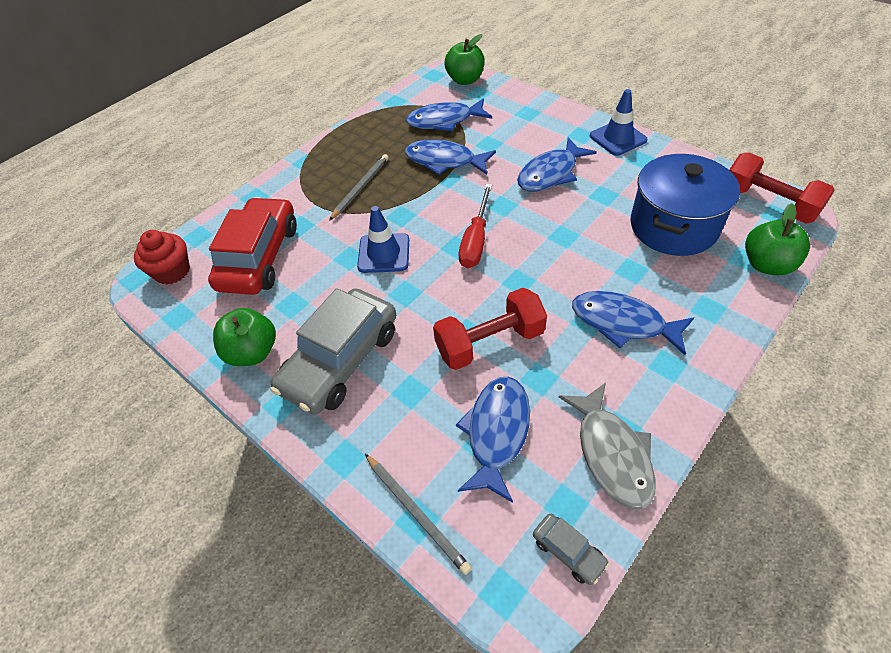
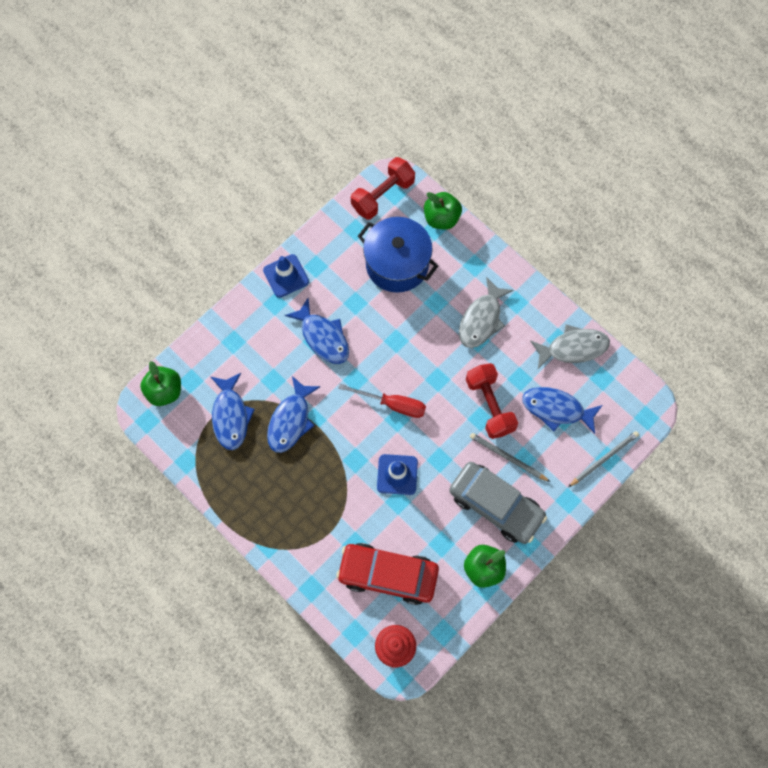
camera: 90 degrees left, 20 degrees up
grey pencil [329,154,389,221] -> grey pencil moved to [470,433,550,482]
grey car [533,513,609,585] -> none
blue fish [572,291,694,355] -> grey fish [459,277,513,348]

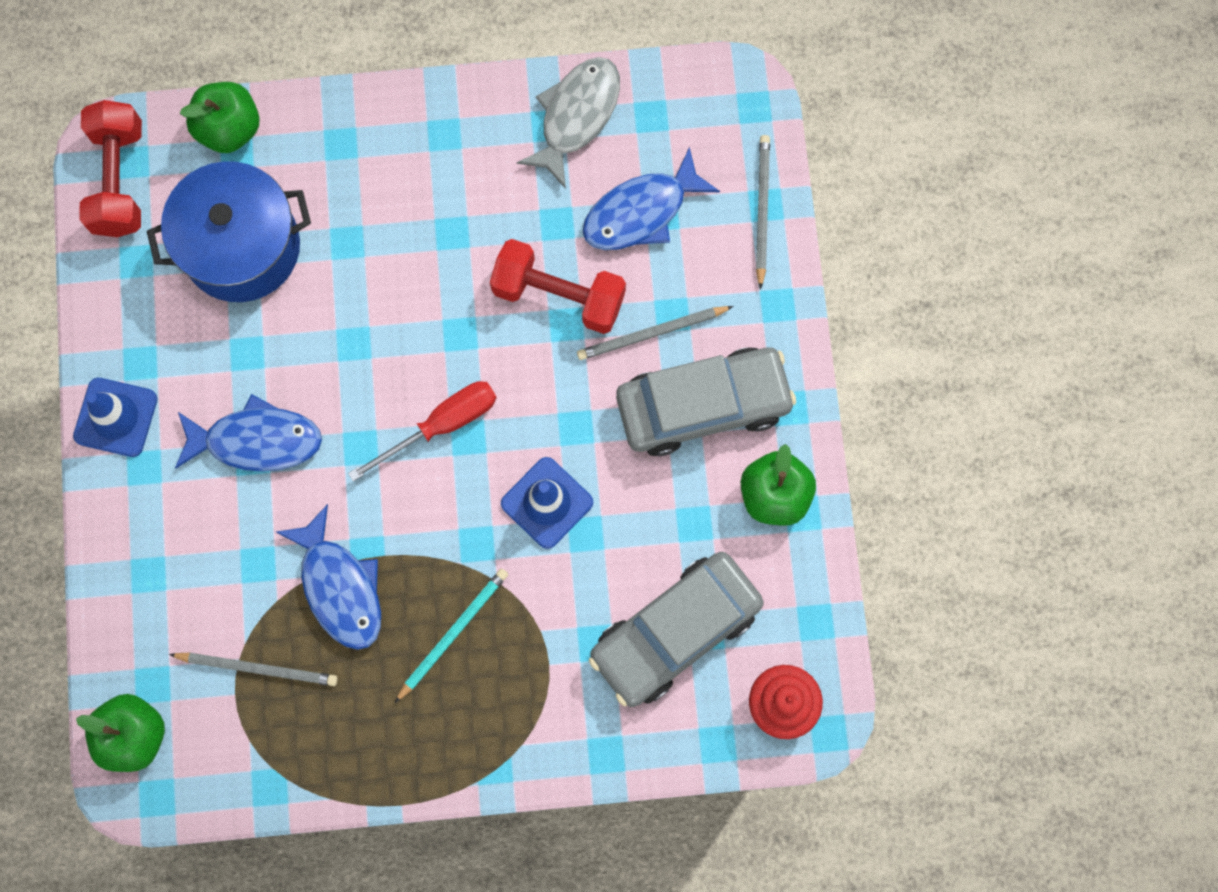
camera: 50 degrees left, 5 degrees up
blue fish [211,373,255,450] -> grey pencil [169,652,338,686]
red car [336,543,439,605] -> grey car [589,552,764,707]
grey fish [459,277,513,348] -> none
none -> turquoise pencil [395,569,508,703]

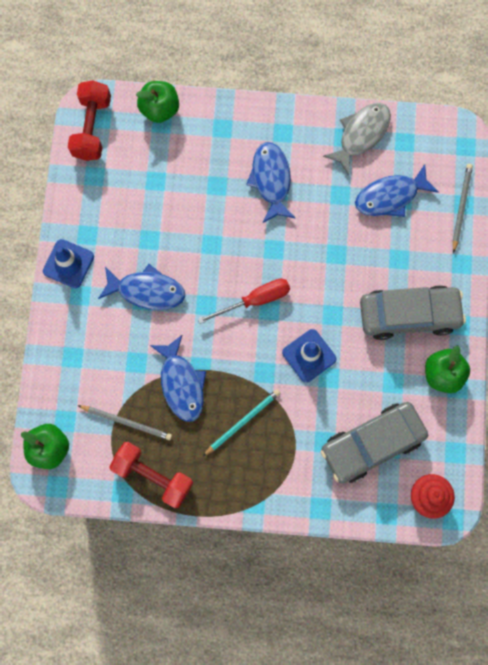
camera: 10 degrees right, 0 degrees up
blue pot [147,161,311,302] -> none
red dumbbell [490,239,626,334] -> red dumbbell moved to [109,442,193,508]
grey pencil [577,306,734,360] -> none
none -> blue fish [246,142,295,223]

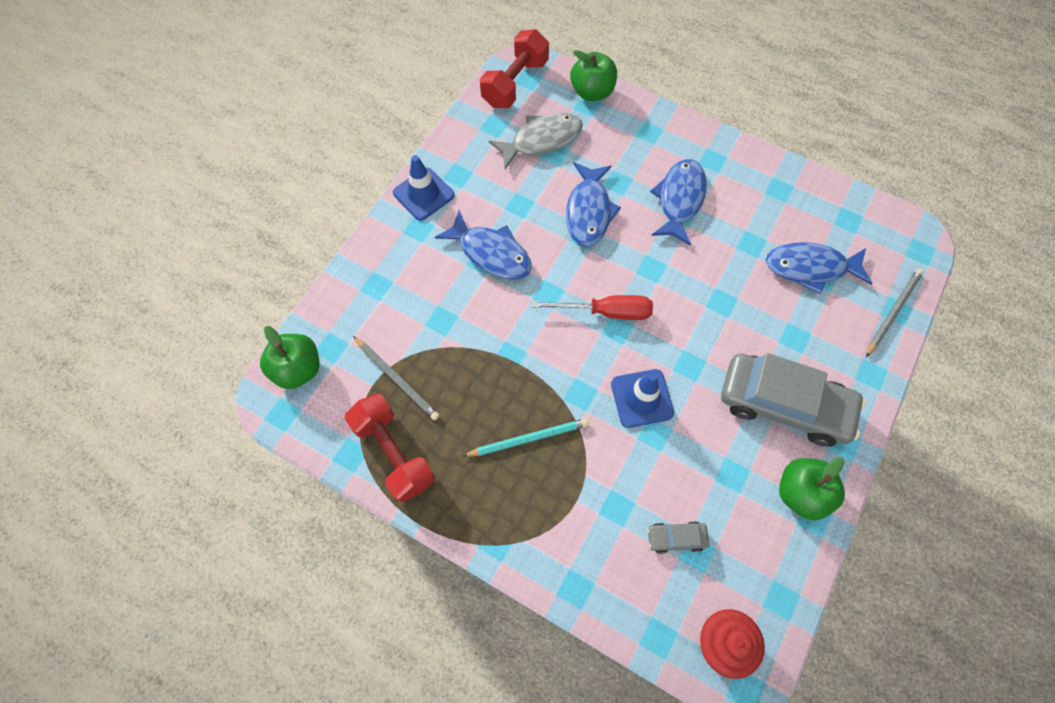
camera: 25 degrees right, 10 degrees down
blue fish [150,335,206,422] -> blue fish moved to [566,162,621,247]
grey car [321,402,428,483] -> grey car [647,521,709,554], size x0.42
grey fish [323,103,391,175] -> grey fish moved to [489,113,583,169]

